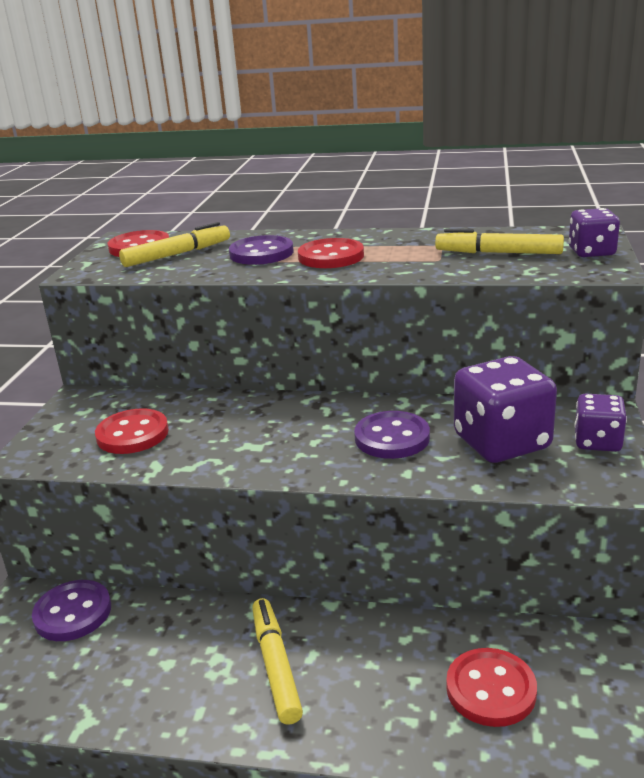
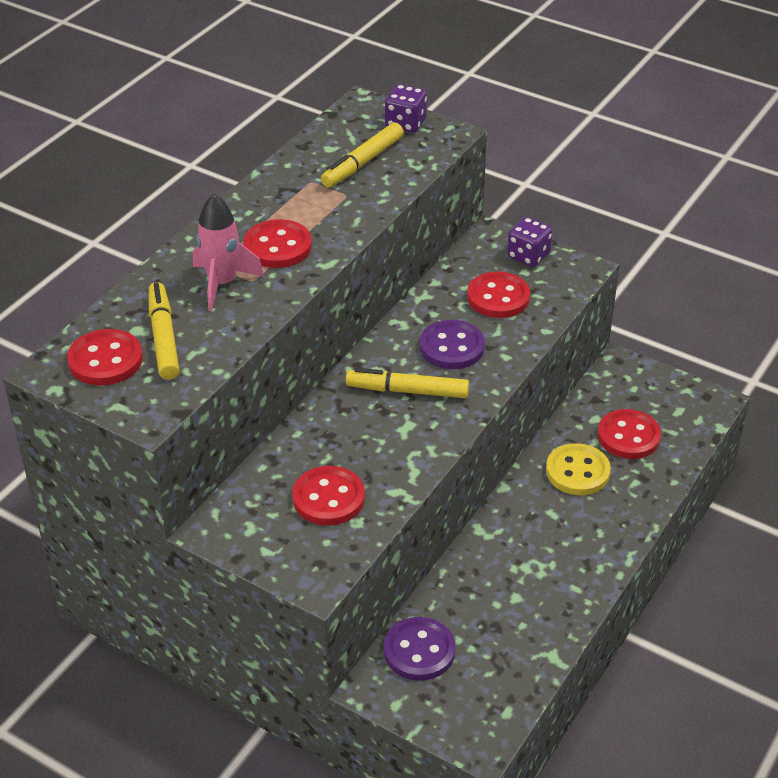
camera: 70 degrees left, 15 degrees up
purple button [229,235,293,265] -> pink rocket [193,194,264,311]
yellow marker [252,598,303,725] -> yellow marker moved to [346,368,469,398]
purple dice [454,356,557,463] -> red button [467,272,530,318]
none -> yellow button [546,443,611,495]

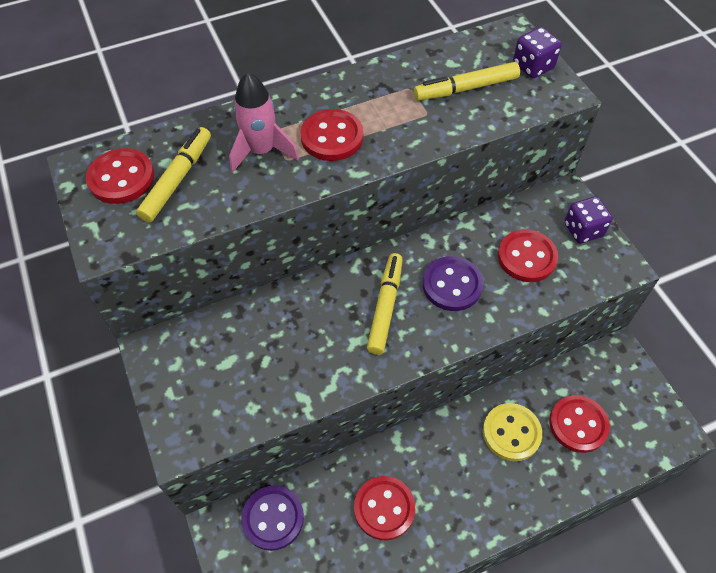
camera: 35 degrees right, 15 degrees up
red button [292,466,365,526] -> red button moved to [354,476,415,540]
yellow marker [346,368,469,398] -> yellow marker turned 60 degrees clockwise [367,253,403,355]

